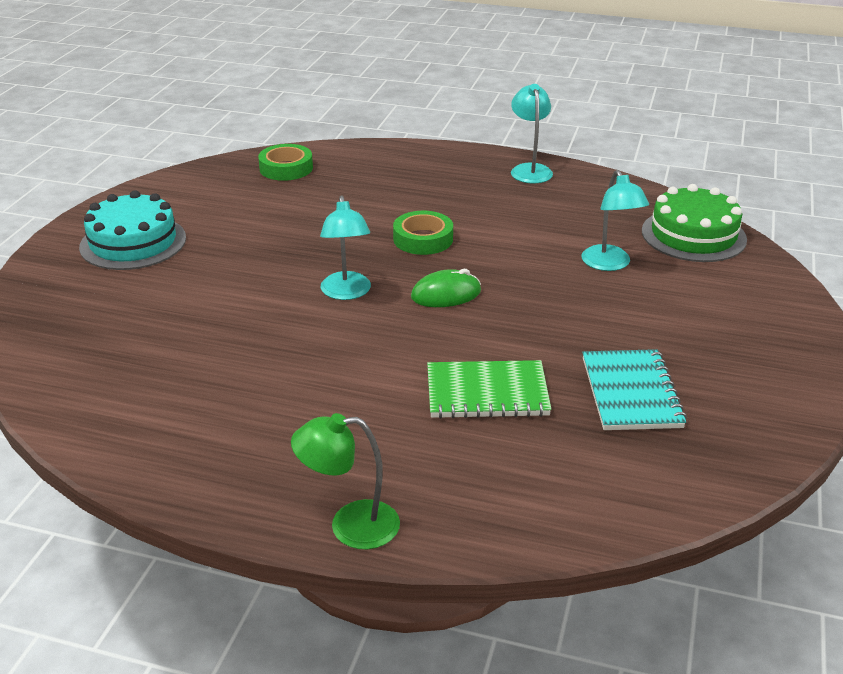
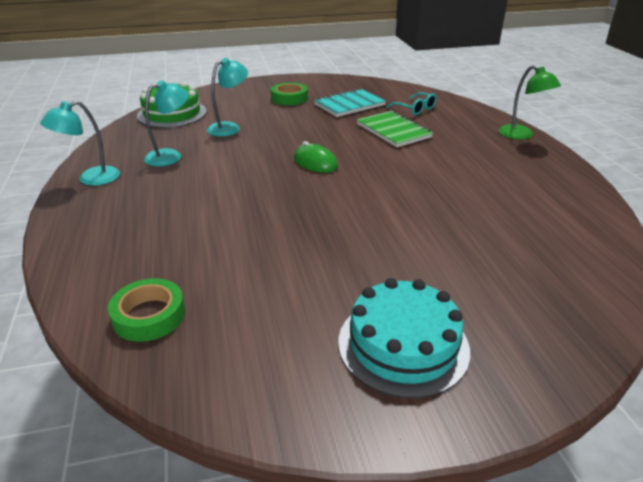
camera: 120 degrees left, 0 degrees up
turquoise lamp [320,195,371,300] -> turquoise lamp moved to [144,80,188,166]
green tape [393,211,453,255] -> green tape moved to [271,82,308,105]
none -> turquoise glasses [387,92,437,115]

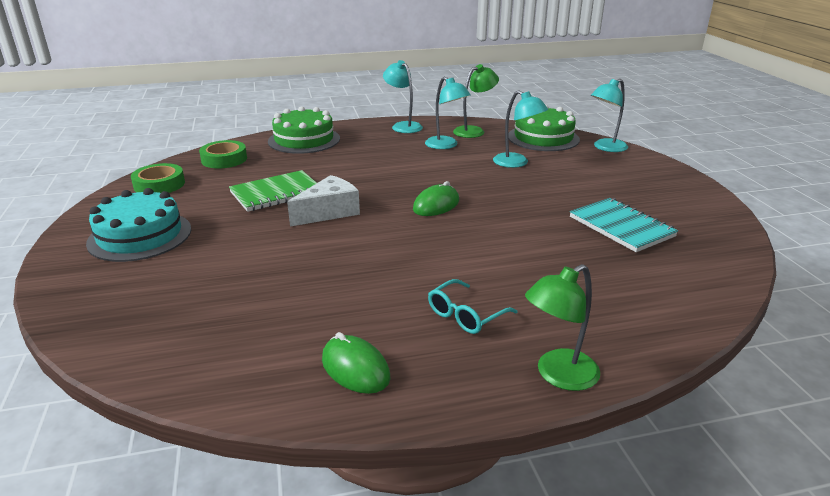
camera: 90 degrees right, 5 degrees down
green tape [271,82,308,105] -> green tape moved to [131,163,185,193]
green notebook [357,111,433,147] -> green notebook moved to [229,170,316,212]
turquoise glasses [387,92,437,115] -> turquoise glasses moved to [428,279,517,334]
none -> green cake [268,106,340,154]
none -> white cheese [287,175,360,227]
none -> green mouse [322,332,391,394]
none -> green lamp [453,64,499,138]
none -> turquoise lamp [591,79,628,152]

